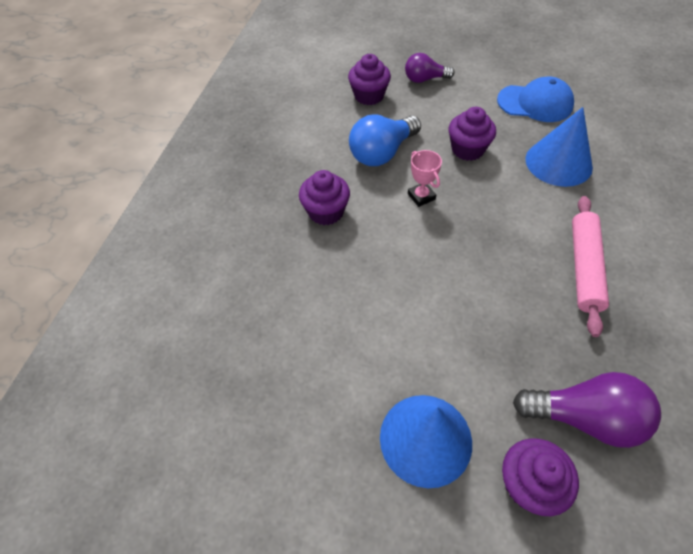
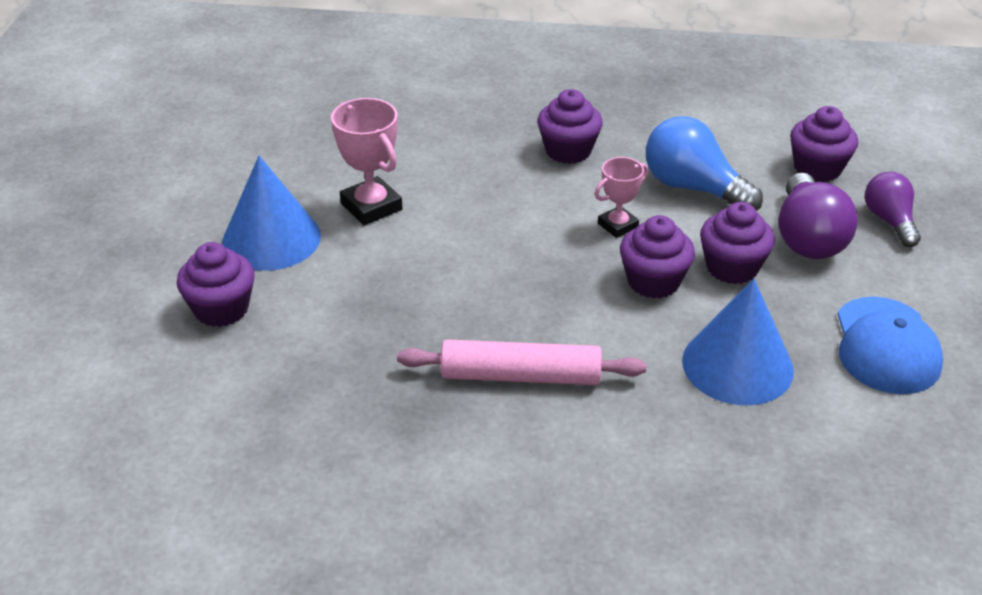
camera: 80 degrees right, 15 degrees down
purple light bulb [513,372,661,448] -> purple light bulb moved to [779,173,858,259]
none -> pink trophy [331,98,403,225]
none -> purple cupcake [620,215,695,299]

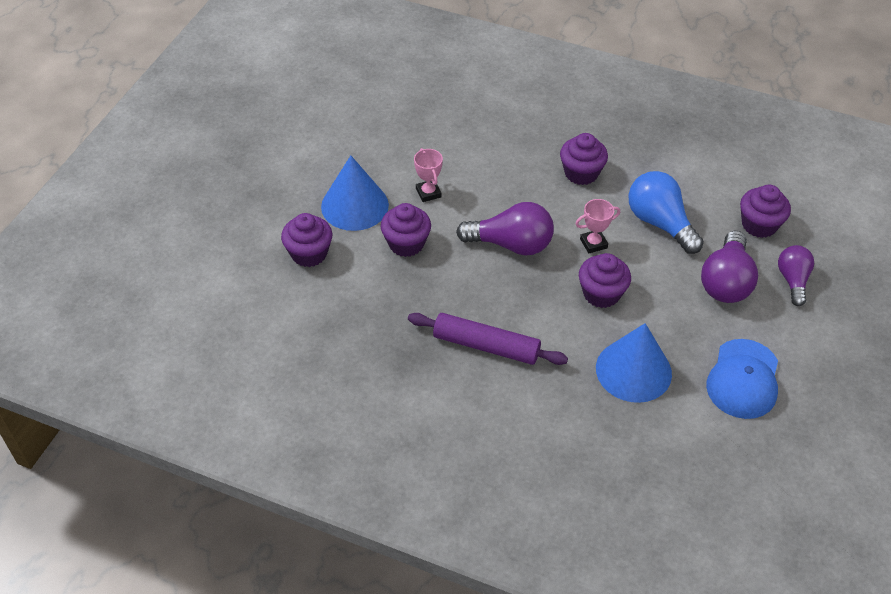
camera: 15 degrees right, 10 degrees up
pink trophy [331,98,403,225] -> pink trophy [414,148,443,202], size x0.63
pink rolling pin [397,339,646,385] -> purple rolling pin [408,313,568,365]
purple cupcake [700,202,775,284] -> purple cupcake moved to [381,203,431,257]
none -> purple light bulb [456,202,554,256]

